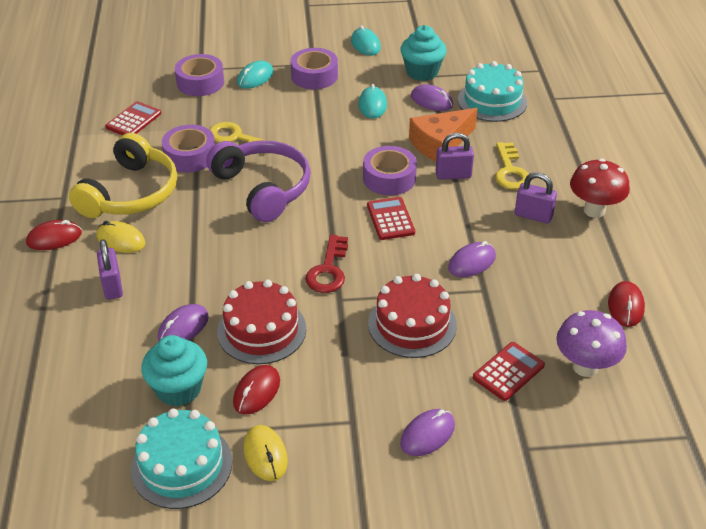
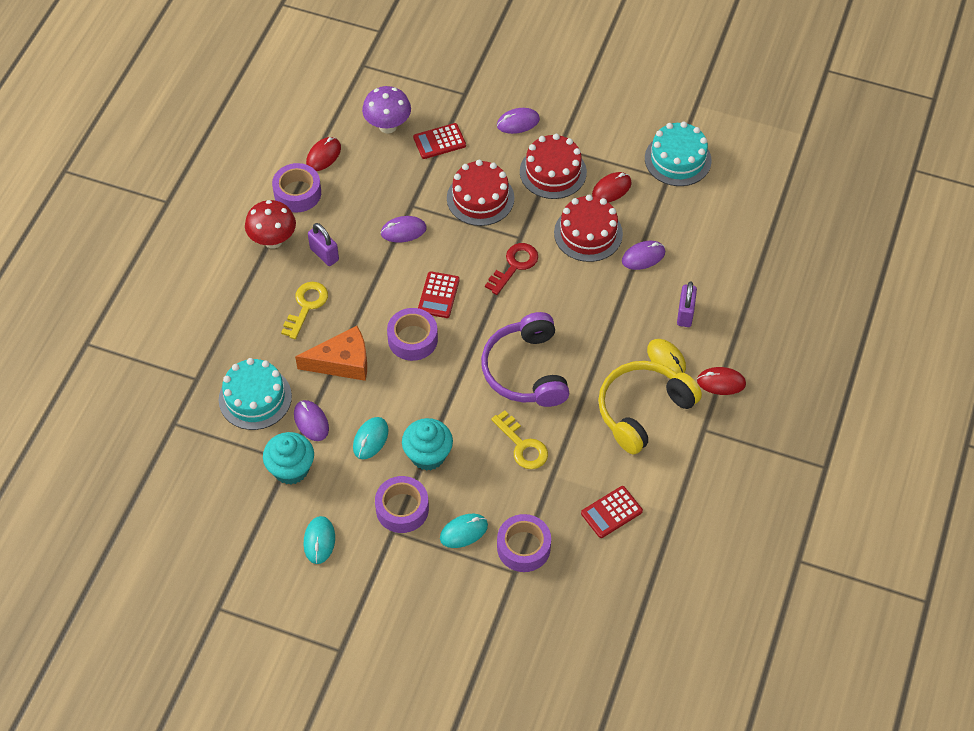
camera: 155 degrees left, 15 degrees up
turquoise cupcake [141,335,207,406] -> turquoise cupcake moved to [402,418,453,471]
purple tape [162,125,215,173] -> purple tape moved to [272,163,321,213]
yellow mouse [244,425,288,481] -> none
purple padlock [436,133,474,180] -> none
none -> red cake [520,134,587,199]

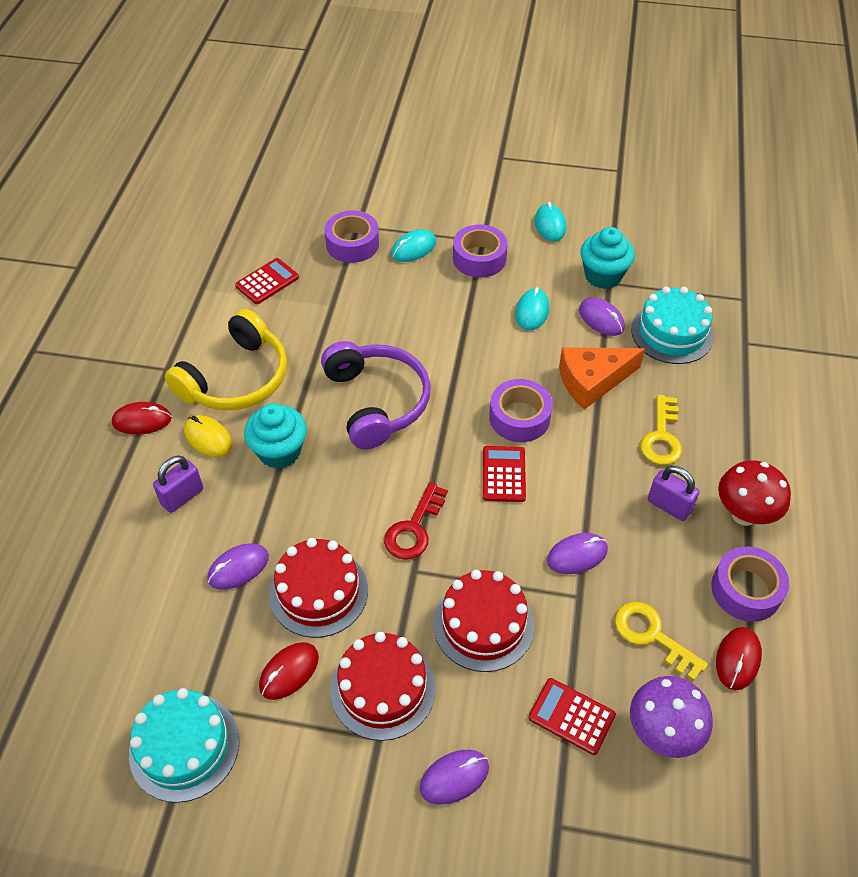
camera: 170 degrees right, 5 degrees down
turquoise cupcake [402,418,453,471] -> turquoise cupcake moved to [244,403,307,469]
red calculator [413,123,466,159] -> red calculator turned 120 degrees counterclockwise [528,678,616,755]
yellow key [491,410,548,469] -> yellow key moved to [615,602,708,681]
purple padlock [677,282,697,327] -> purple padlock turned 45 degrees clockwise [153,456,203,513]

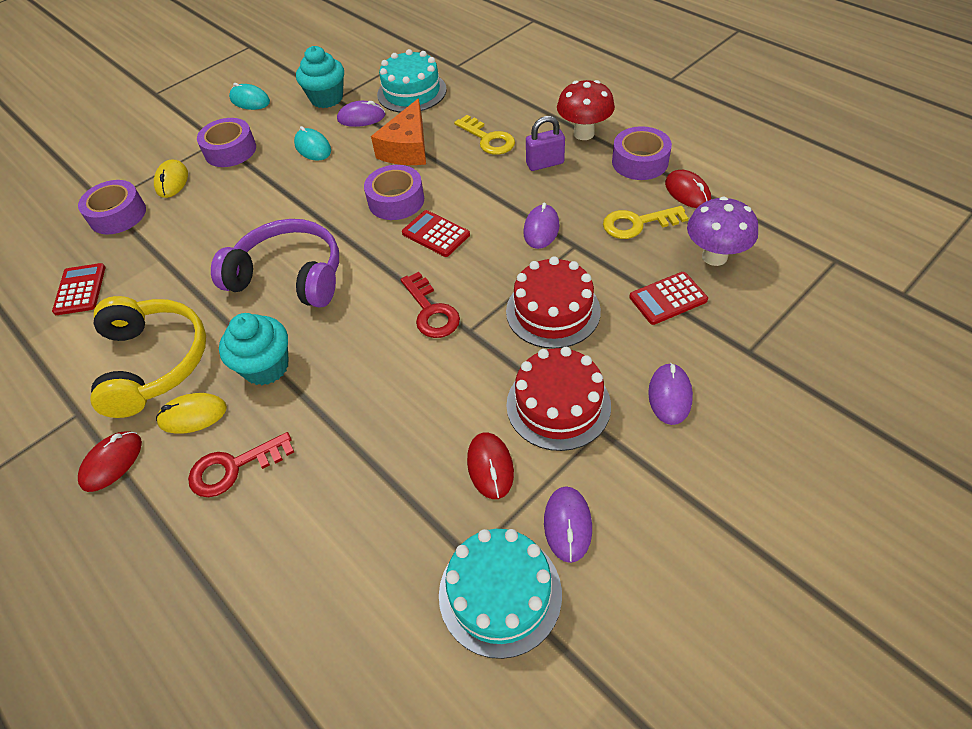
camera: 50 degrees left, 0 degrees up
purple padlock [153,456,203,513] -> red key [188,432,294,497]
purple mouse [207,543,269,590] -> purple mouse moved to [544,486,592,563]
red cake [269,538,368,638] -> none
turquoise mouse [391,229,436,262] -> yellow mouse [154,160,188,198]

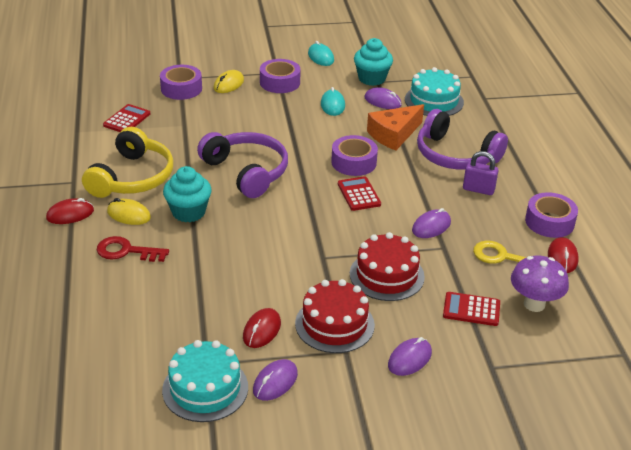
camera: 30 degrees right, 15 degrees down
red key [401,272,460,338] -> none
yellow key [454,115,515,155] -> purple headphones [417,109,508,170]
red mushroom [557,80,615,140] -> none

